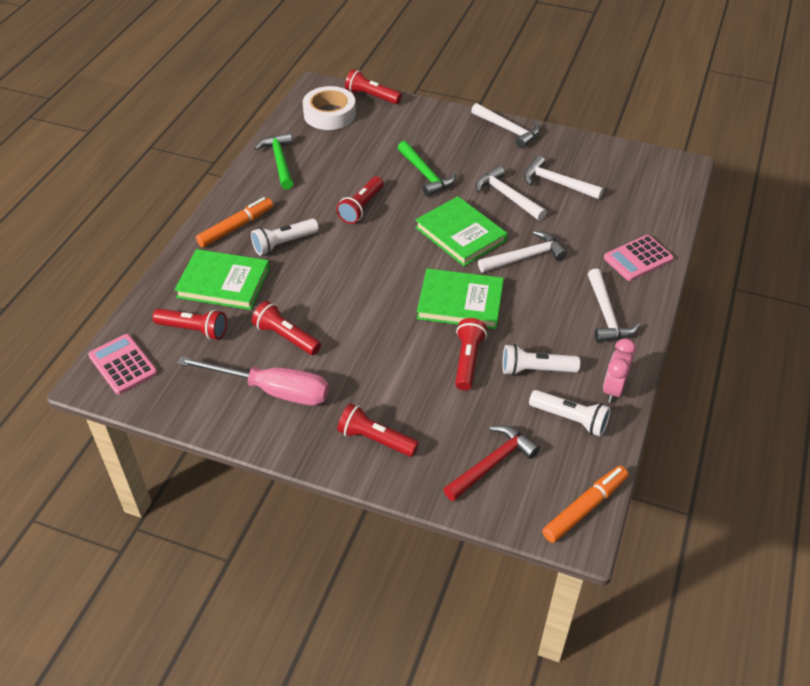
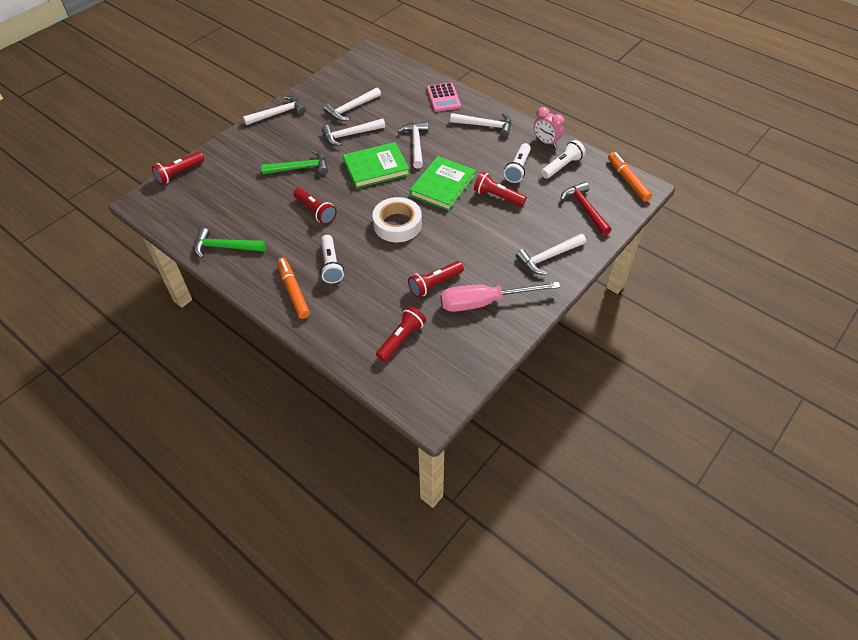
camera: 70 degrees left, 5 degrees up
pink calculator [88,334,158,395] -> none
green book [174,249,270,310] -> none
pink screwdriver [177,356,329,405] -> pink screwdriver turned 135 degrees counterclockwise [441,282,560,312]
white tape [303,86,356,130] -> white tape moved to [372,197,422,242]
red flashlight [337,403,419,457] -> white hammer [516,234,586,275]

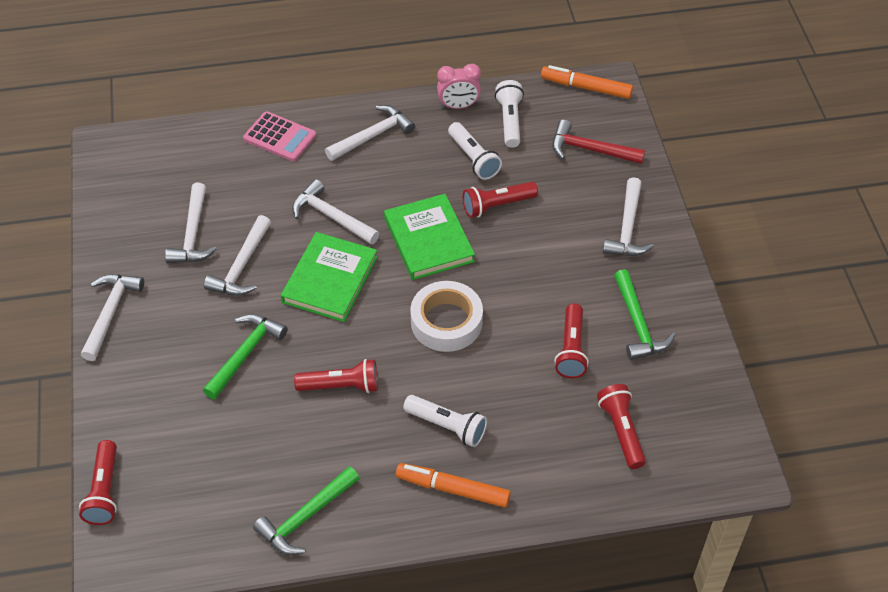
camera: 50 degrees left, 0 degrees up
pink screwdriver [441,282,560,312] -> green hammer [614,269,675,360]

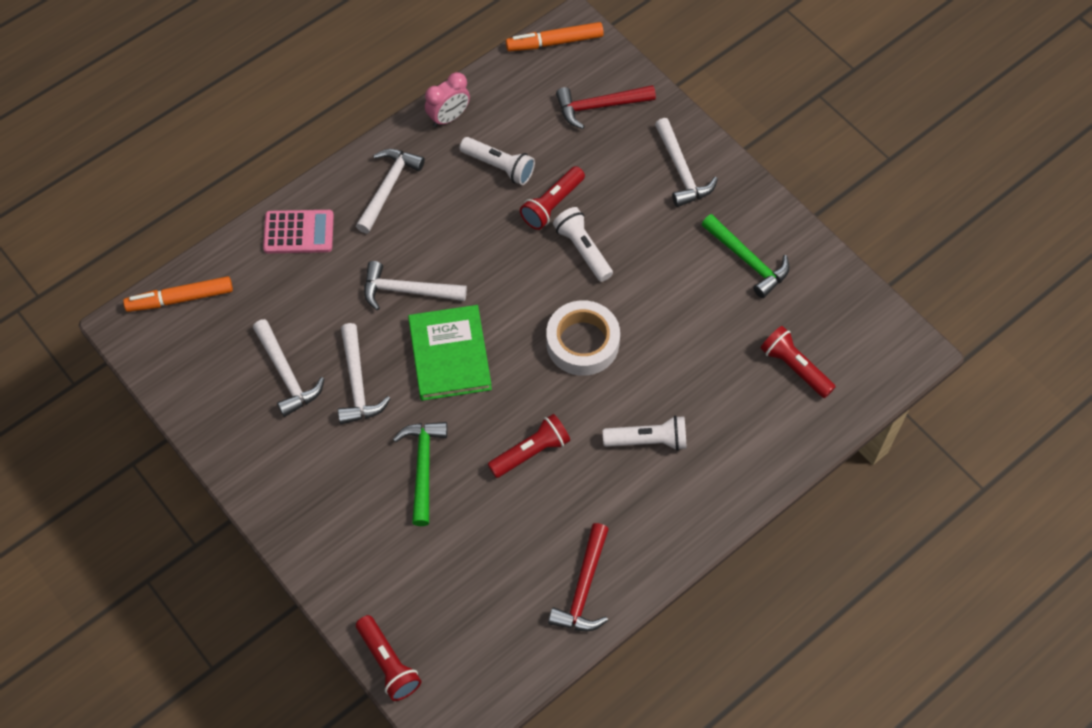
camera: 30 degrees left, 10 degrees up
white hammer [81,274,144,361] -> none
green hammer [253,466,360,555] -> red hammer [548,523,609,631]
green book [384,194,475,280] -> none
orange marker [396,463,511,508] -> orange marker moved to [123,276,233,312]
white flashlight [495,80,524,148] -> white flashlight moved to [553,207,613,282]
red flashlight [554,303,589,378] -> none

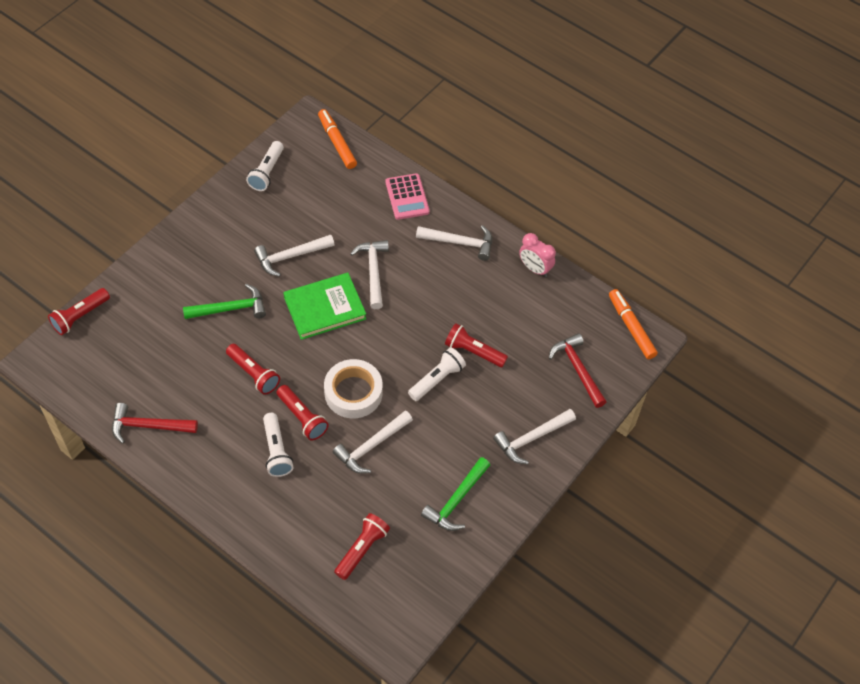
camera: 75 degrees right, 5 degrees down
white hammer [253,319,324,417] -> white hammer moved to [333,411,413,474]
white flashlight [460,137,535,185] -> white flashlight moved to [246,141,284,191]
none -> red flashlight [276,385,329,440]

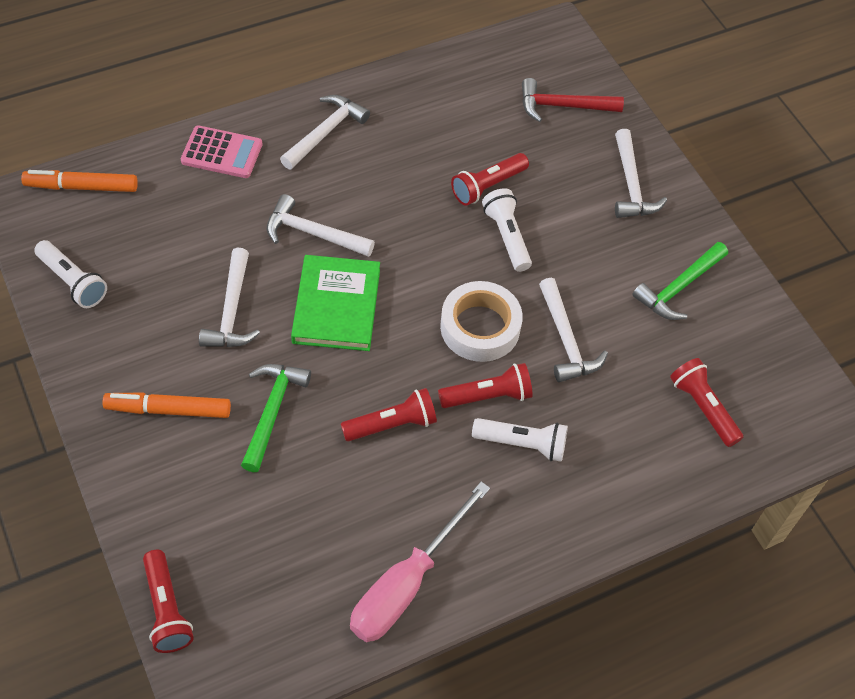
camera: 65 degrees left, 0 degrees up
red hammer [112,403,198,444] -> pink screwdriver [350,481,490,642]
green hammer [421,457,490,531] -> green hammer turned 75 degrees clockwise [632,242,728,320]
pink clock [519,233,556,277] -> none
orange marker [609,289,658,359] -> orange marker moved to [102,392,231,418]

